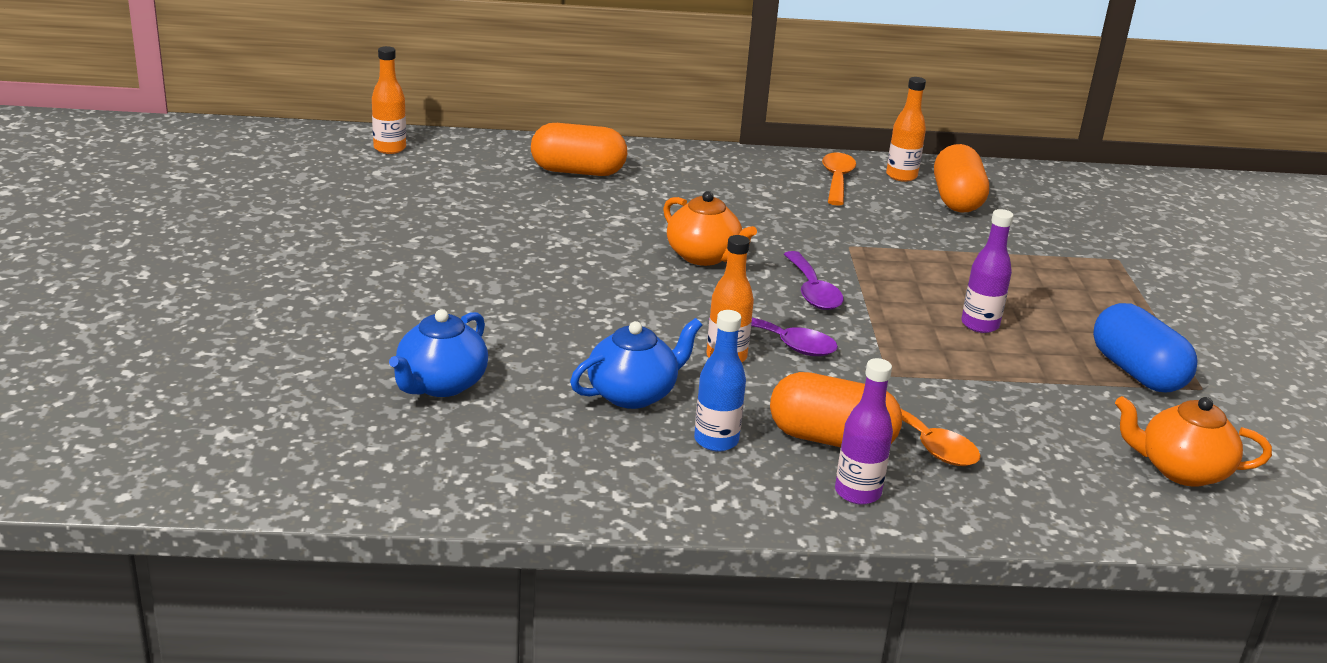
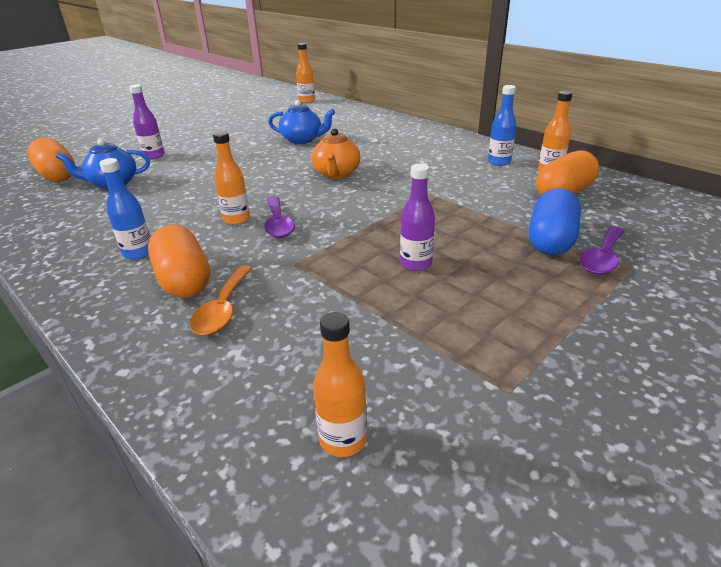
camera: 50 degrees right, 5 degrees up
orange capsule [531,123,627,176] -> orange capsule moved to [27,137,75,182]
blue teapot [570,318,702,409] -> blue teapot moved to [268,100,335,144]
purple spoon [784,251,844,310] -> purple spoon moved to [579,226,625,274]
orange spoon [822,153,856,206] -> blue bottle [488,85,516,166]
purple bottle [835,358,893,505] -> purple bottle moved to [129,84,165,159]
blue capsule [1093,303,1198,392] -> blue capsule moved to [529,189,581,255]
orange teapot [1115,396,1272,487] -> orange bottle [313,312,367,457]

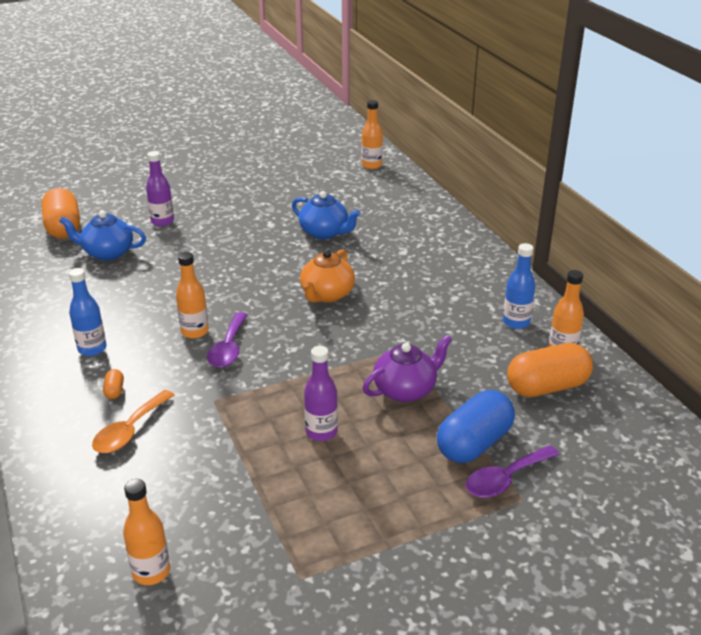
camera: 20 degrees right, 0 degrees up
orange capsule [148,225,210,298] -> orange capsule [103,369,124,399], size x0.41
none -> purple teapot [363,335,452,402]

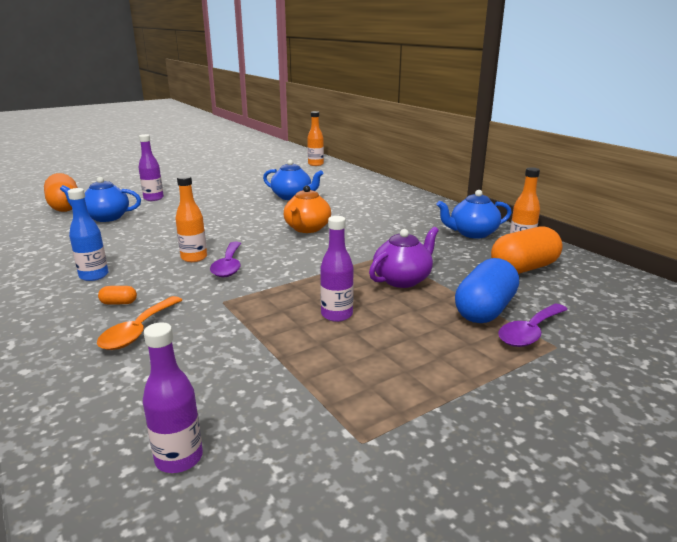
camera: 10 degrees left, 10 degrees down
orange capsule [103,369,124,399] -> orange capsule turned 75 degrees counterclockwise [98,286,137,304]
orange bottle [123,479,170,585] -> purple bottle [143,323,203,473]
blue bottle [503,243,535,329] -> blue teapot [437,190,512,239]

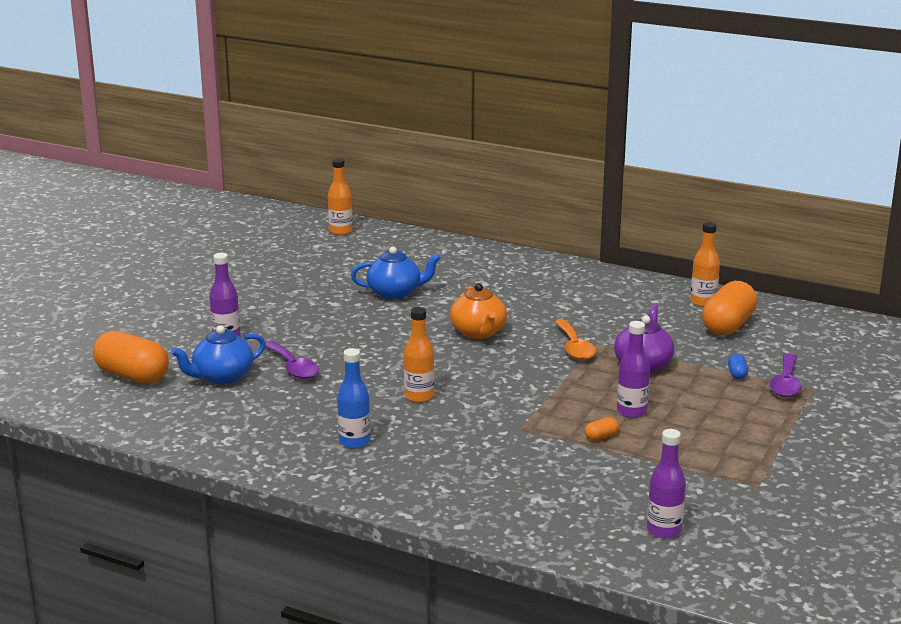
camera: 30 degrees left, 0 degrees up
orange spoon [97,296,182,350] -> orange spoon moved to [555,320,596,360]
orange capsule [98,286,137,304] -> orange capsule moved to [585,417,619,441]
purple spoon [210,242,241,277] -> purple spoon moved to [265,341,319,379]
blue teapot [437,190,512,239] -> none
blue capsule [455,258,519,323] -> blue capsule [728,354,748,379], size x0.41

